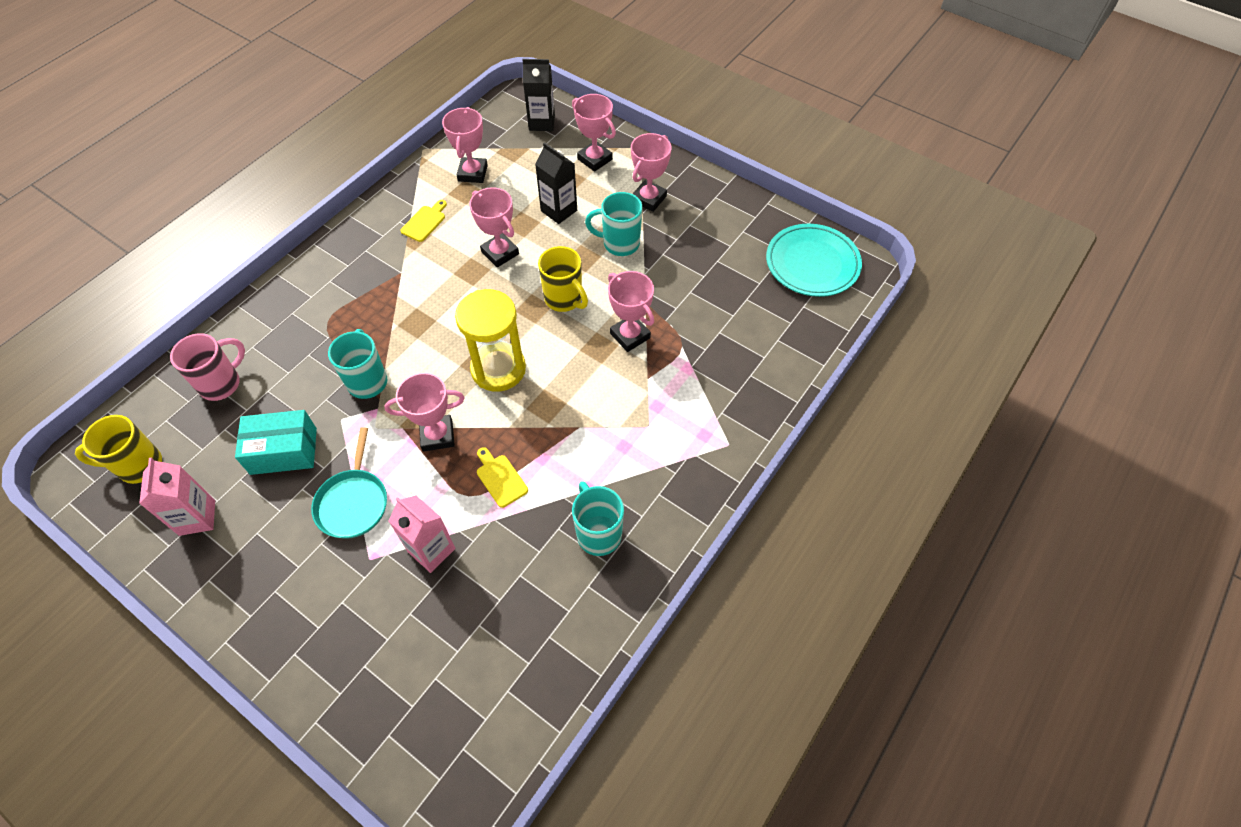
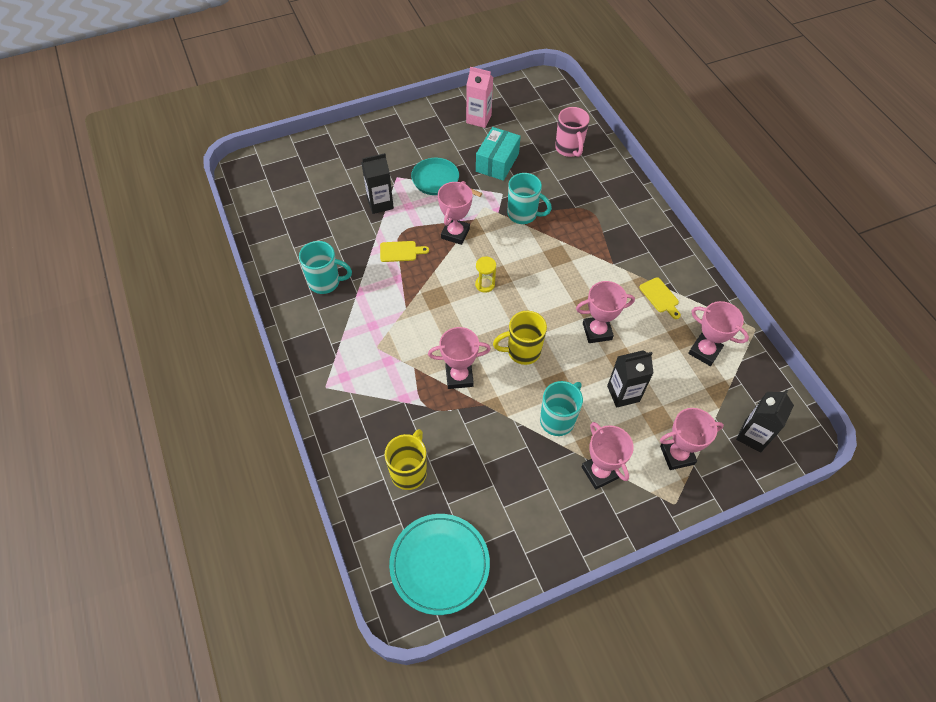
camera: 120 degrees right, 0 degrees up
yellow mug [75,415,162,484] -> yellow mug moved to [384,429,427,490]
pink carton [388,496,455,573] -> black carton [361,153,394,214]
yellow hourglass [455,289,526,392] -> yellow hourglass [475,257,496,293], size x0.46

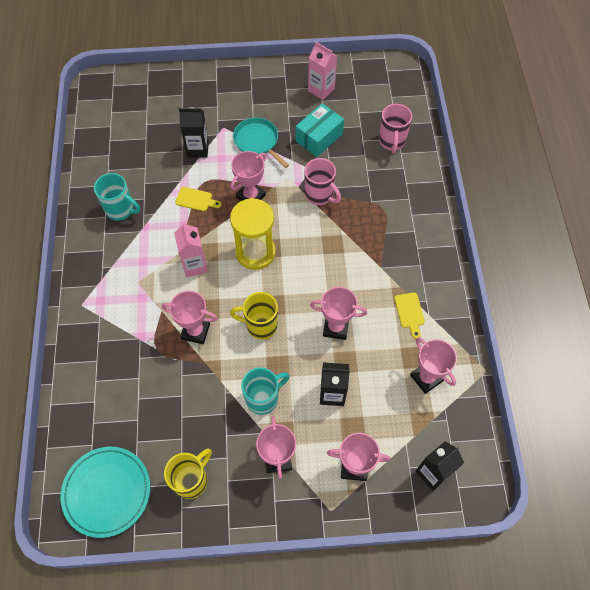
camera: 20 degrees right, 5 degrees up
yellow mug [384,429,427,490] -> yellow mug moved to [164,449,212,499]
yellow hourglass [475,257,496,293] -> yellow hourglass [230,198,276,270], size x2.17
turquoise mug [507,173,552,224] -> pink mug [304,158,341,205]
none -> pink carton [174,222,208,277]

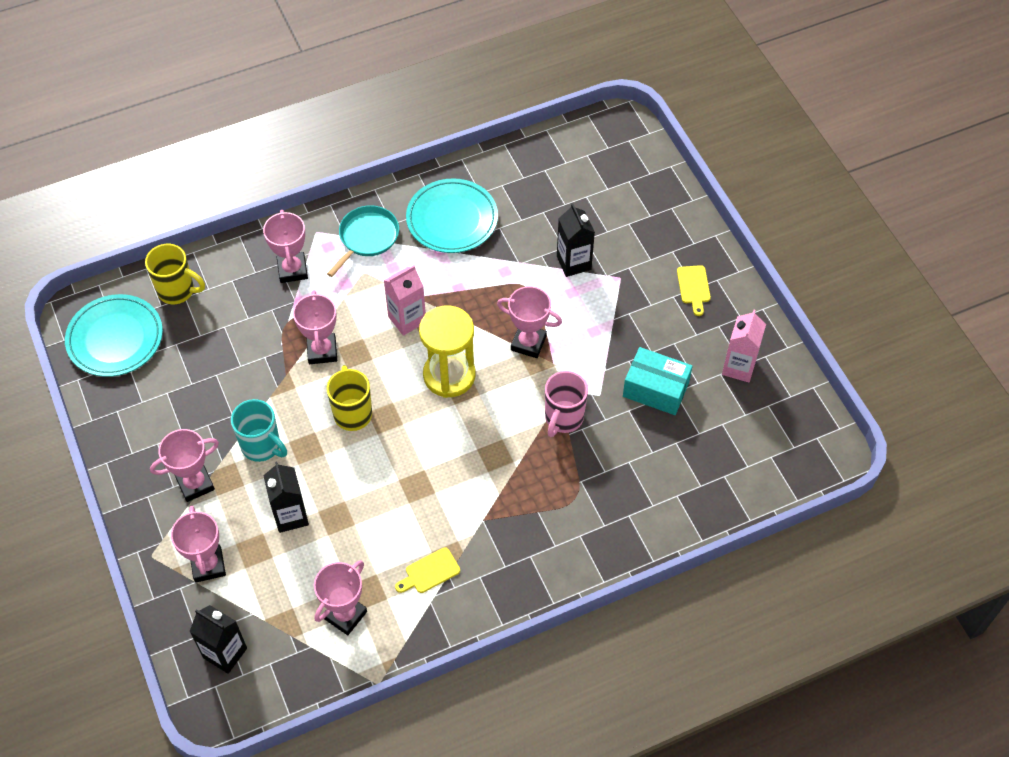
camera: 70 degrees right, 5 degrees down
turquoise mug [94,173,140,221] -> turquoise plate [406,178,498,253]
yellow mug [164,449,212,499] -> yellow mug moved to [145,244,205,304]
yellow cutting board [175,187,221,211] -> yellow cutting board moved to [677,265,711,316]
turquoise pan [233,118,289,168] -> turquoise pan moved to [327,205,399,277]
pink trophy [310,287,367,340] -> pink trophy moved to [263,210,308,283]
pink mug [379,104,413,153] -> none

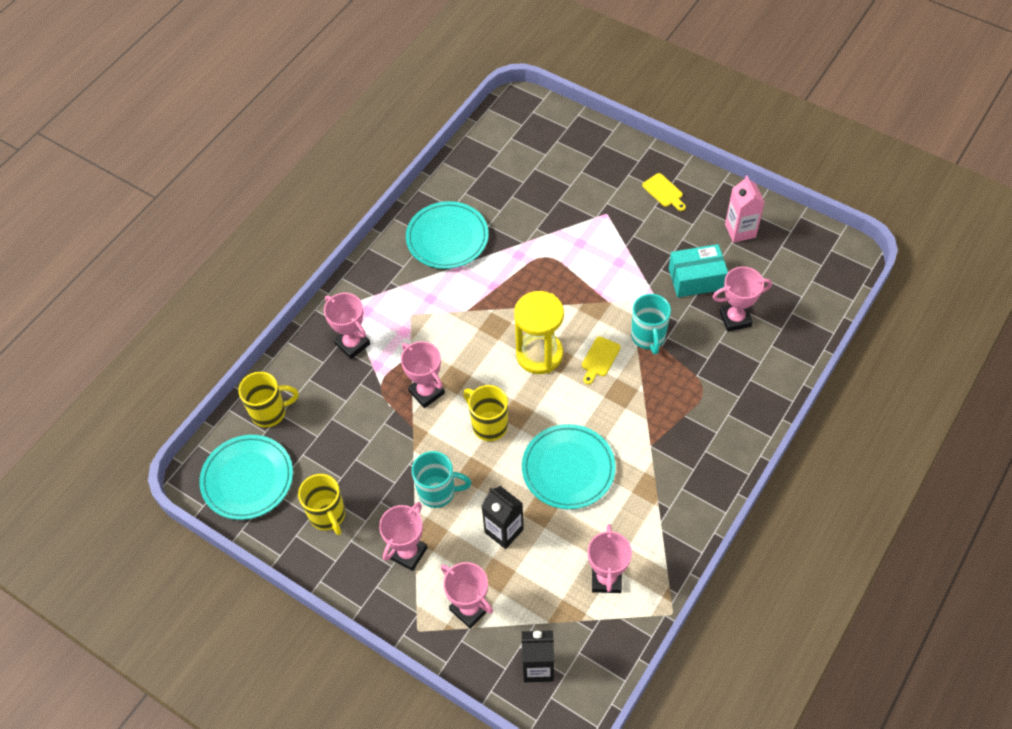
camera: 30 degrees left, 0 degrees up
turquoise pan [327,205,399,277] -> none
pink carton [384,265,426,336] -> none
yellow cutting board [395,547,460,593] -> yellow cutting board moved to [582,336,621,385]
pink trophy [497,286,562,358] -> pink trophy moved to [713,267,772,332]
pink mug [545,371,588,437] -> turquoise mug [631,294,671,355]
black carton [557,203,595,277] -> none
none -> yellow mug [298,474,345,535]
none -> turquoise plate [522,424,616,509]

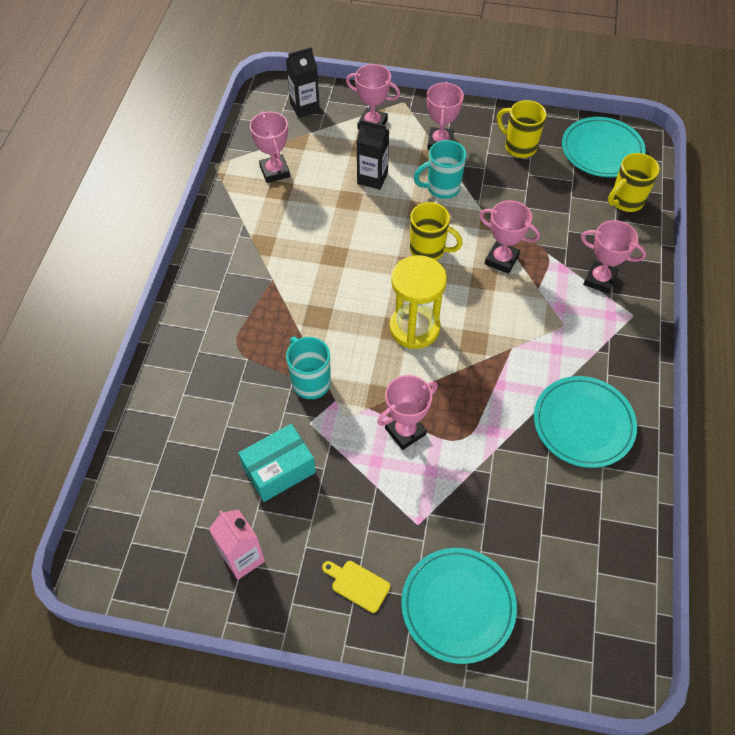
camera: 155 degrees right, 0 degrees up
turquoise plate [522,424,616,509] -> turquoise plate moved to [401,548,517,664]
yellow cutting board [582,336,621,385] -> none
pink trophy [713,267,772,332] -> pink trophy moved to [377,375,438,450]

